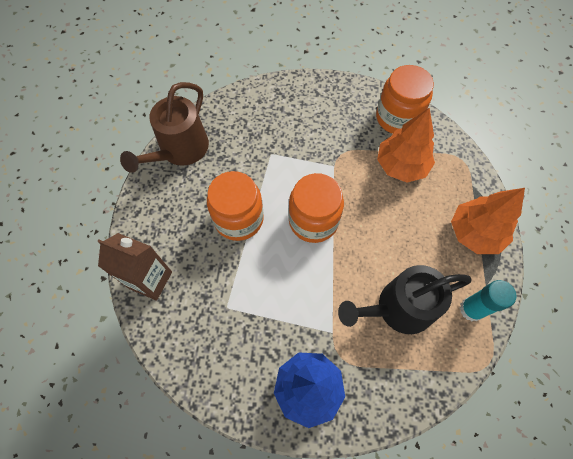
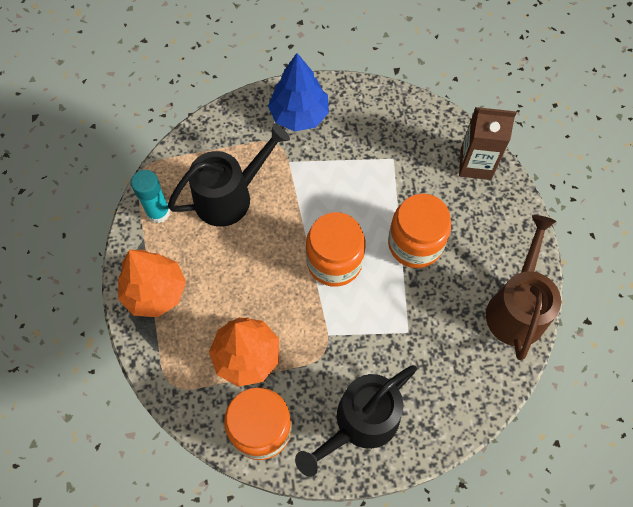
camera: 165 degrees right, 0 degrees up
none -> black watering can [295,365,417,477]

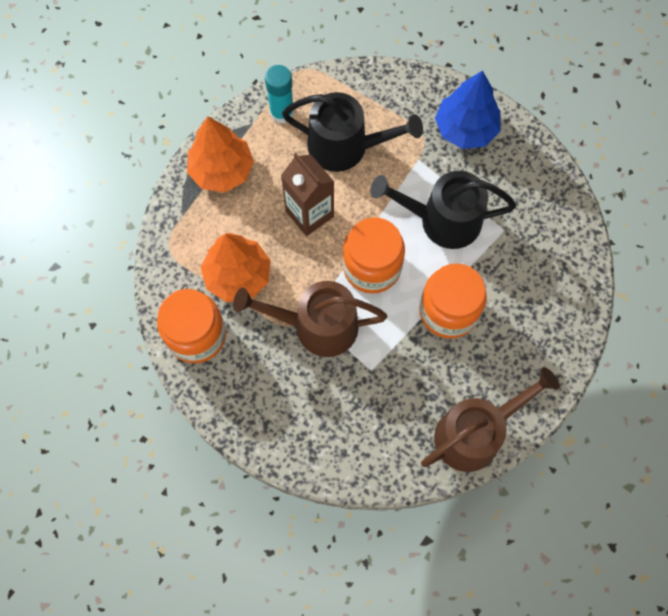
camera: 45 degrees right, 5 degrees up
black watering can [295,365,417,477] -> black watering can moved to [370,171,516,249]
brown carton [459,107,516,180] -> brown carton moved to [281,153,334,236]
none -> brown watering can [233,281,387,357]

